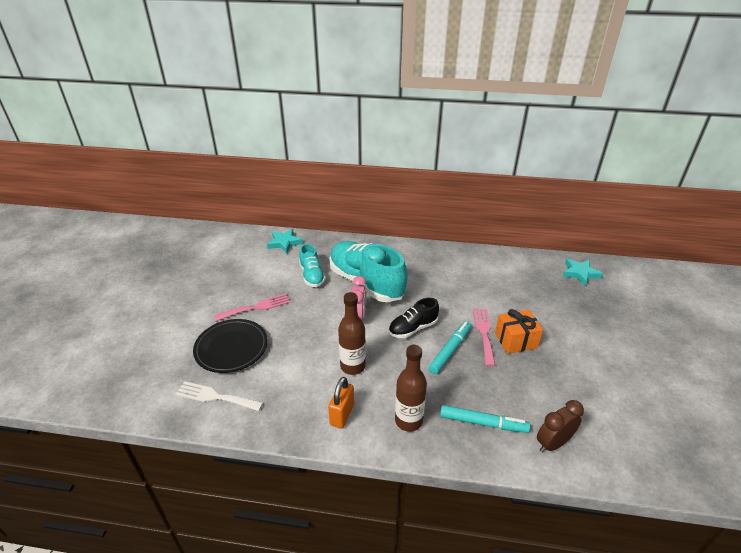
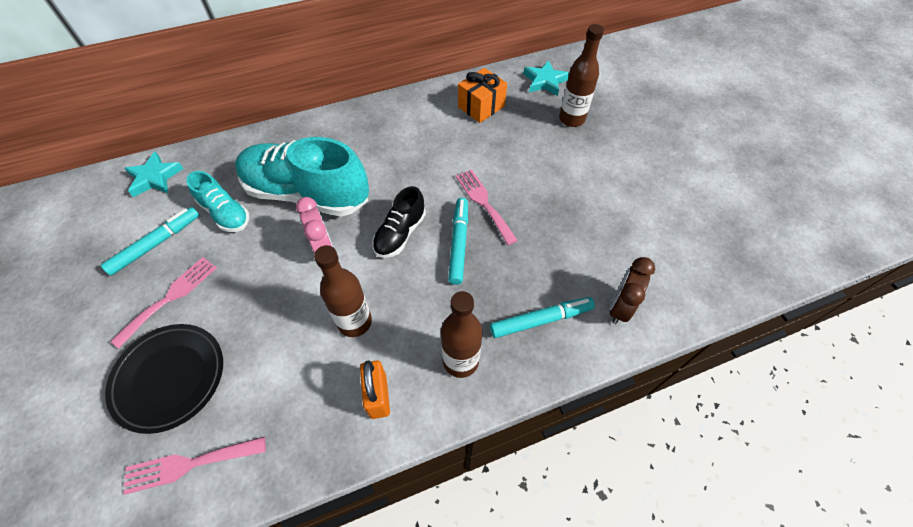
camera: 30 degrees left, 20 degrees up
white fork [176,381,263,411] -> pink fork [123,436,266,495]
orange gift [495,309,543,354] -> orange gift moved to [458,68,507,123]
none -> turquoise marker [101,207,199,276]
none -> brown bottle [559,24,604,127]

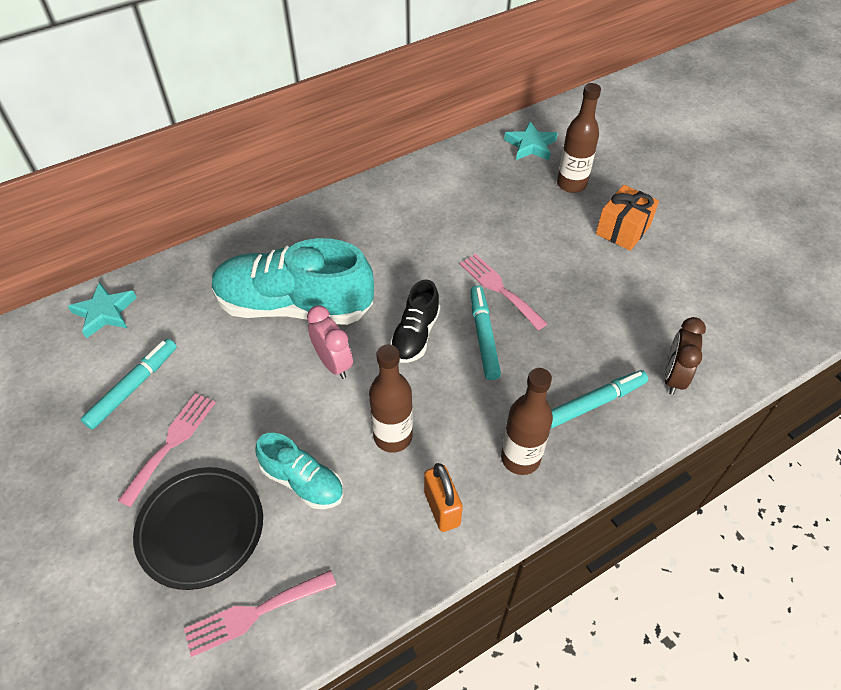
camera: 10 degrees left, 5 degrees down
turquoise shoe [186,171,249,232] -> turquoise shoe moved to [256,433,344,509]
orange gift [458,68,507,123] -> orange gift moved to [596,185,659,251]

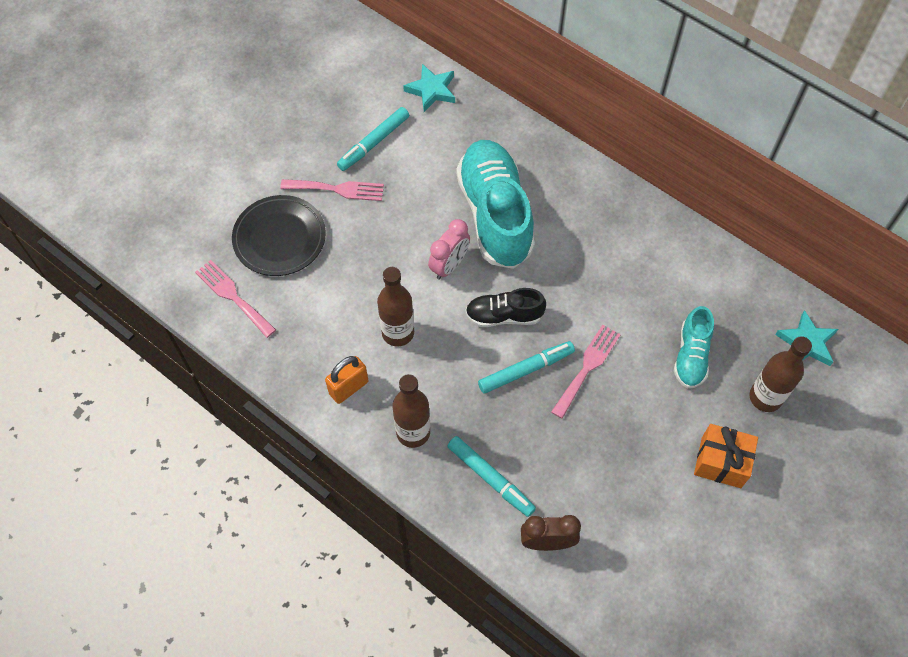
camera: 70 degrees right, 10 degrees up
turquoise marker [81,339,177,430] -> turquoise marker turned 120 degrees clockwise [337,107,409,171]
turquoise shoe [256,433,344,509] -> turquoise shoe moved to [674,306,714,388]

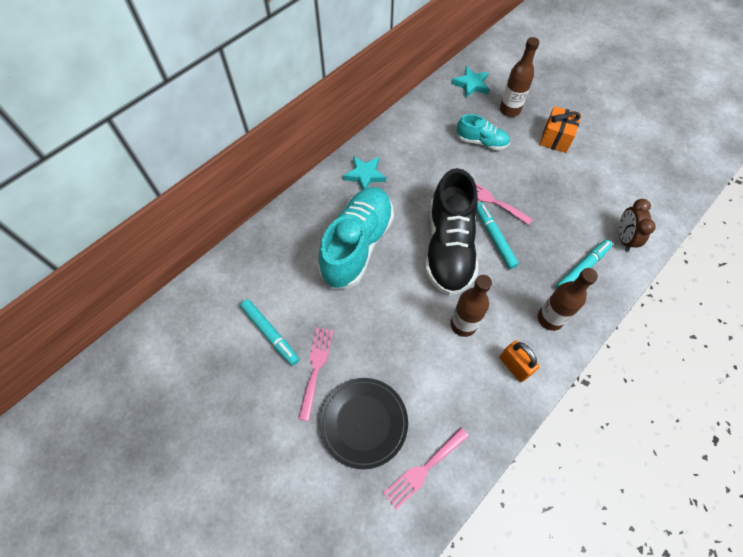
camera: 85 degrees left, 0 degrees up
turquoise star [403,64,455,112] -> turquoise star moved to [343,156,386,190]
pink clock [428,219,470,279] -> none
turquoise shoe [456,140,535,269] -> turquoise shoe turned 120 degrees clockwise [318,187,394,289]
black shoe [465,288,546,327] -> black shoe [425,168,478,296], size x1.95

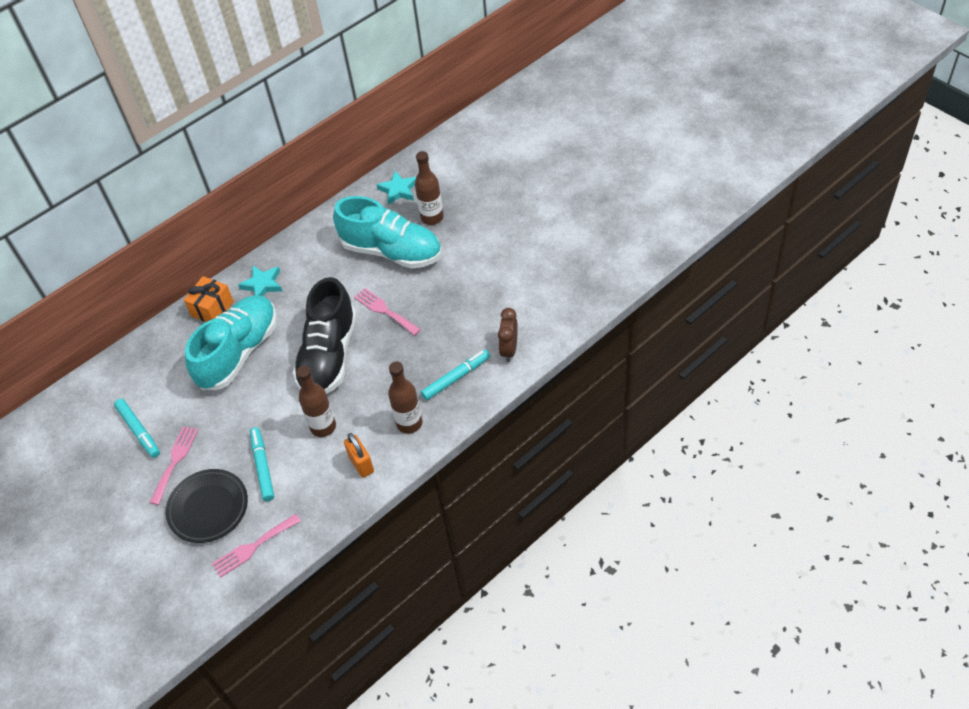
camera: 10 degrees right, 10 degrees down
turquoise shoe [456,114,510,150] -> turquoise shoe [333,196,442,269], size x1.95
turquoise marker [477,202,519,269] -> turquoise marker moved to [250,427,274,501]
orange gift [539,106,582,153] -> orange gift moved to [184,276,234,322]

